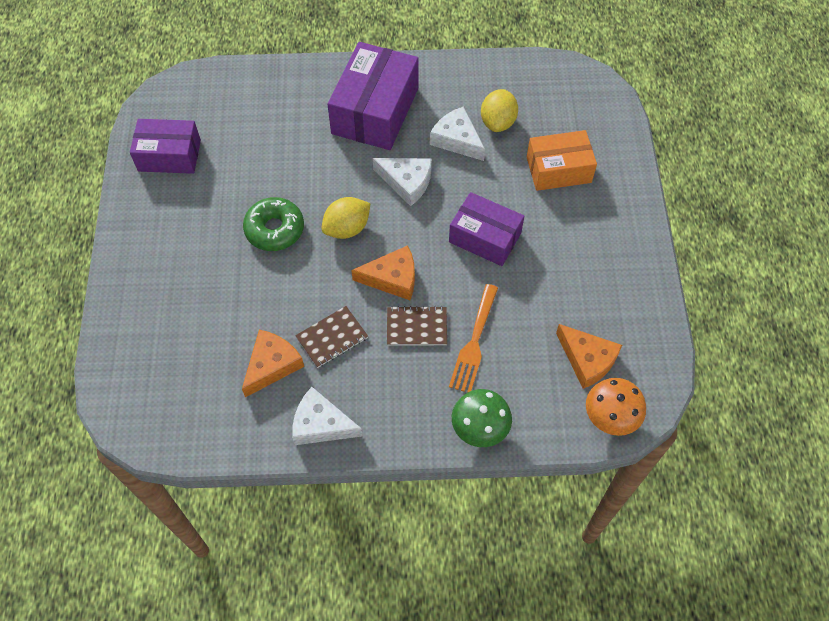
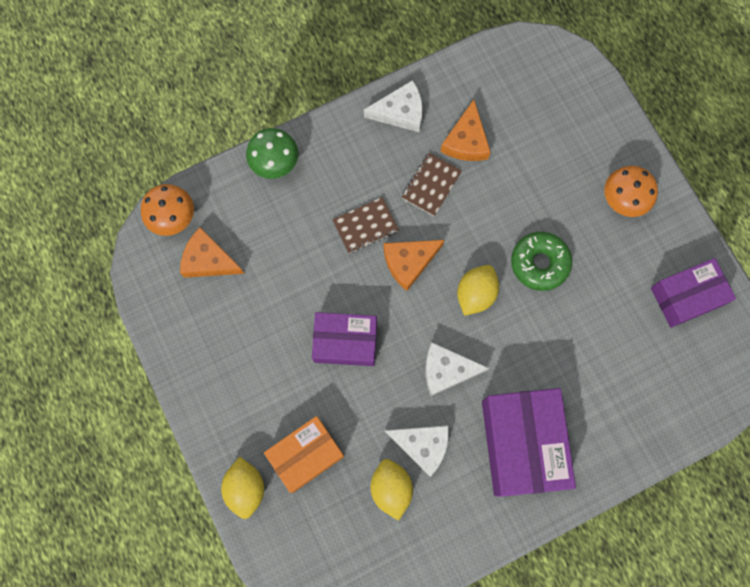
camera: 155 degrees right, 15 degrees up
orange fork [449,284,498,393] -> none
none -> yellow lemon [221,457,264,519]
none -> orange mushroom [604,166,658,217]

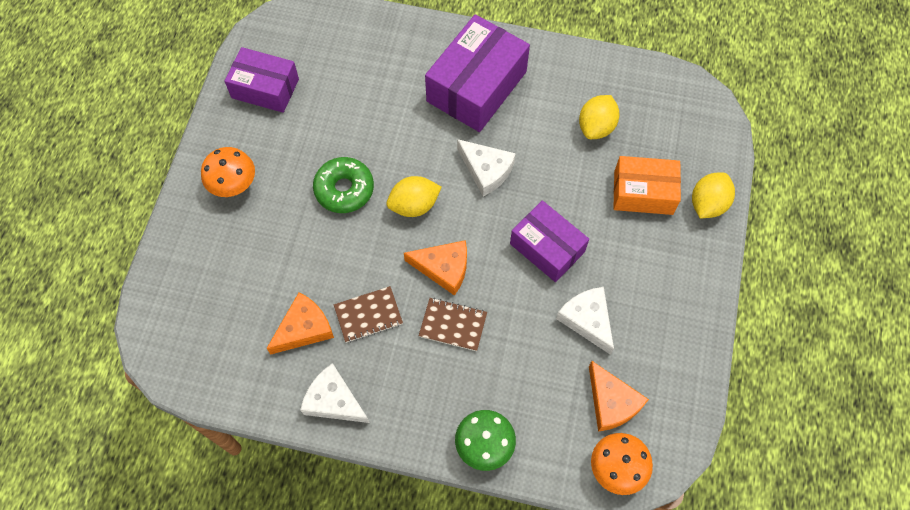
camera: 140 degrees left, 10 degrees down
white cheese [385,425,449,477] -> white cheese moved to [556,287,614,355]

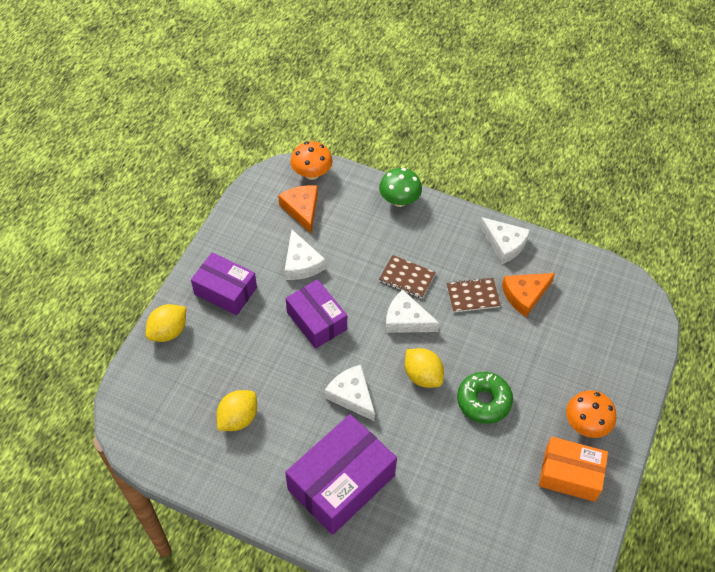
camera: 170 degrees left, 10 degrees down
purple box [224,47,299,113] -> purple box moved to [191,252,257,315]
yellow lemon [386,176,442,217] -> yellow lemon turned 60 degrees clockwise [405,348,444,388]
orange cheese [404,240,467,296] -> white cheese [385,290,440,333]
orange box [613,156,681,215] -> orange box moved to [539,437,608,502]

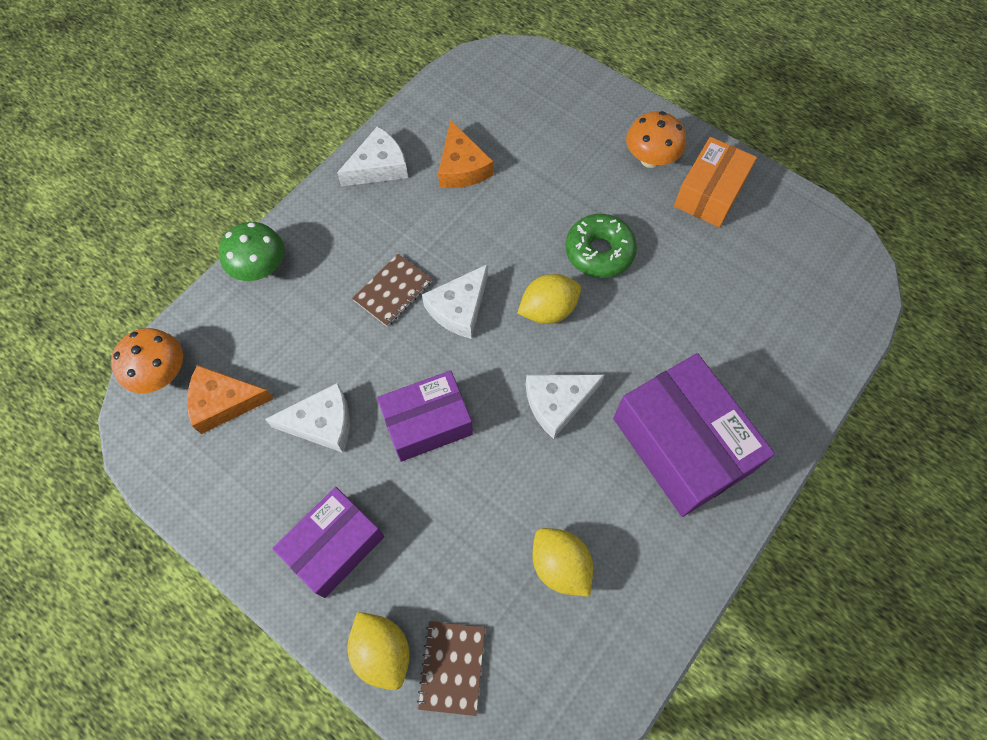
camera: 75 degrees left, 10 degrees up
brown notebook [447,277,501,313] -> brown notebook moved to [417,621,485,716]

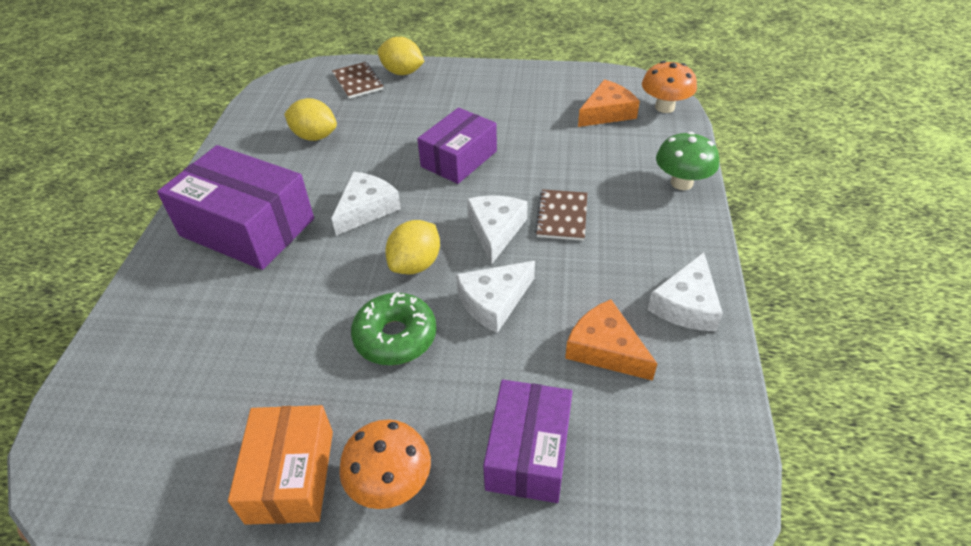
camera: 150 degrees right, 20 degrees down
white cheese [265,383,350,453] -> white cheese moved to [456,261,535,333]
purple box [273,487,384,598] -> purple box moved to [483,380,573,503]

